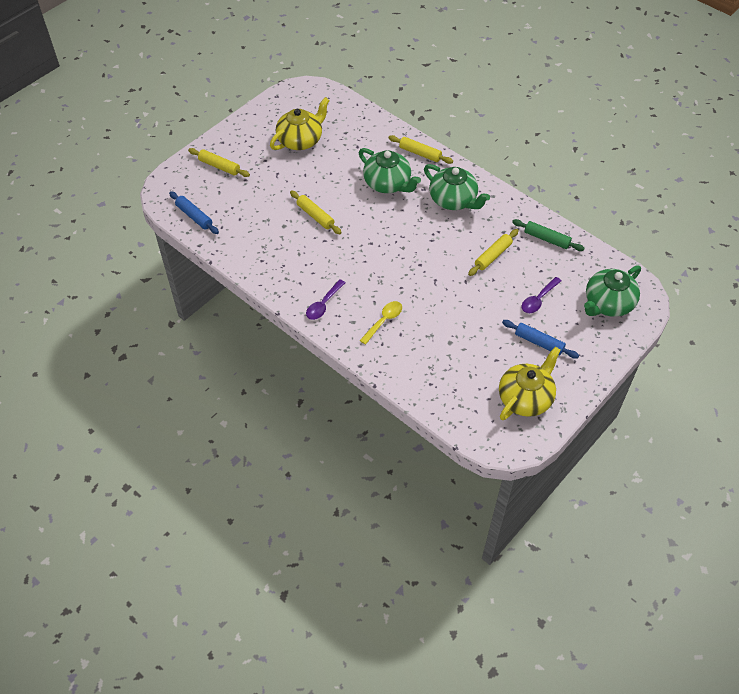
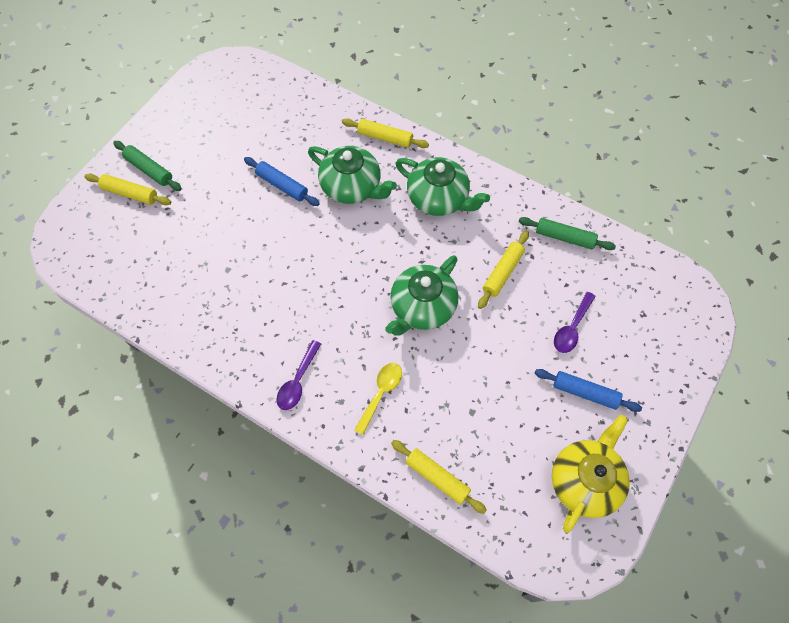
camera: 10 degrees left, 10 degrees up
blue rolling pin [169,191,219,234] -> blue rolling pin moved to [244,157,320,206]
yellow teapot [270,97,330,150] -> none
yellow rolling pin [290,190,342,234] -> yellow rolling pin moved to [391,440,487,514]
green teapot [584,266,641,317] -> green teapot moved to [385,255,459,336]
none -> green rolling pin [113,141,182,191]

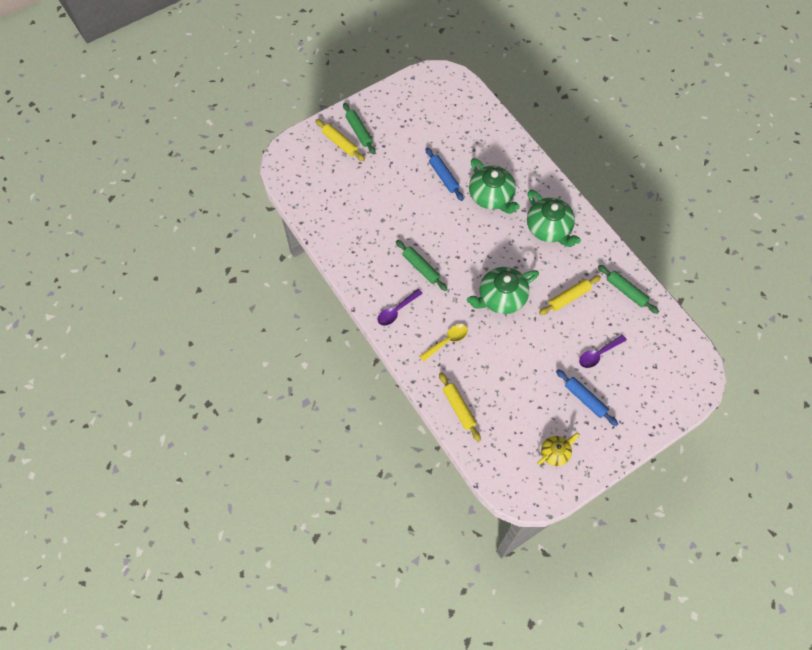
camera: 25 degrees right, 0 degrees up
yellow rolling pin [342,118,429,148] -> none
yellow teapot [552,414,630,533] -> yellow teapot [537,432,580,466], size x0.57
none -> green rolling pin [396,240,447,291]

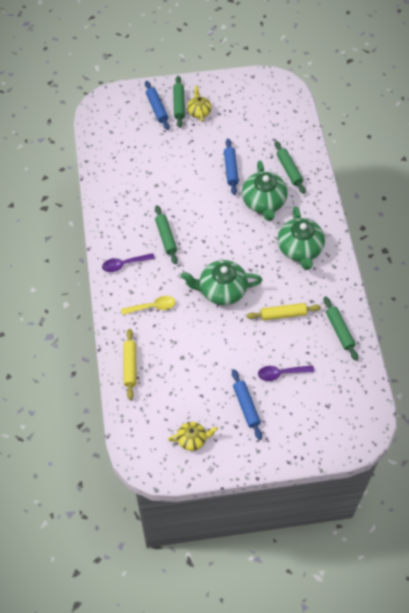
camera: 25 degrees right, 5 degrees down
yellow rolling pin [315,119,365,161] -> blue rolling pin [145,81,169,130]
none -> yellow teapot [187,86,212,122]
none -> green rolling pin [275,141,306,194]

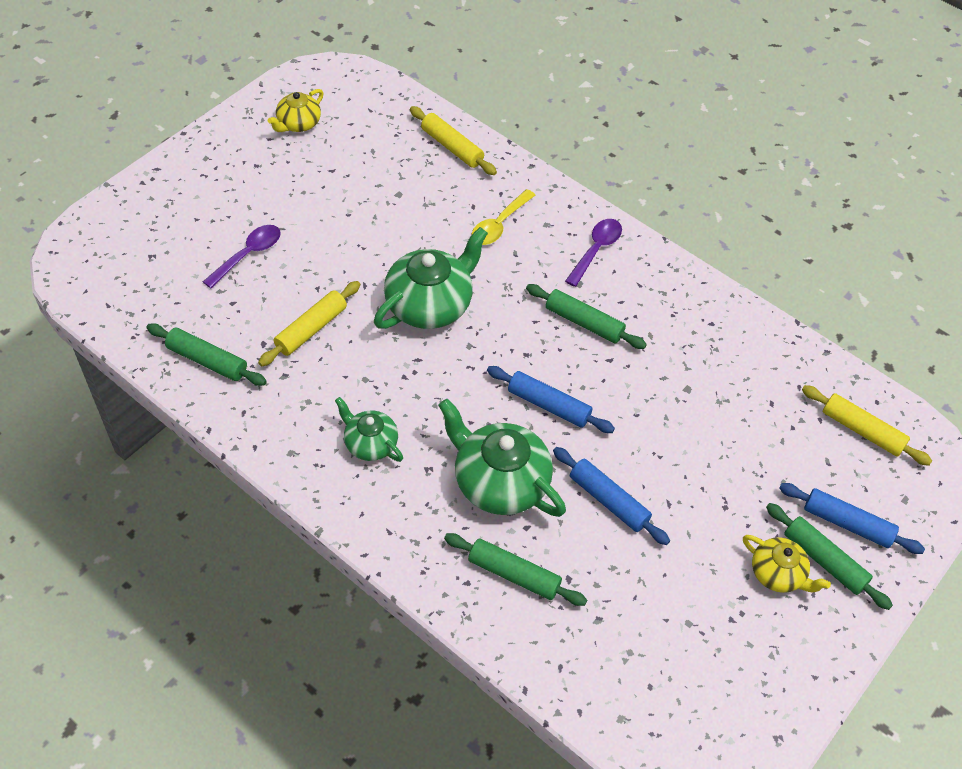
camera: 135 degrees right, 5 degrees down
blue rolling pin [232,369,262,440] -> blue rolling pin moved to [487,366,615,433]
green teapot [278,206,325,270] -> green teapot [335,397,403,462], size x0.57
none -> yellow rolling pin [802,385,932,466]

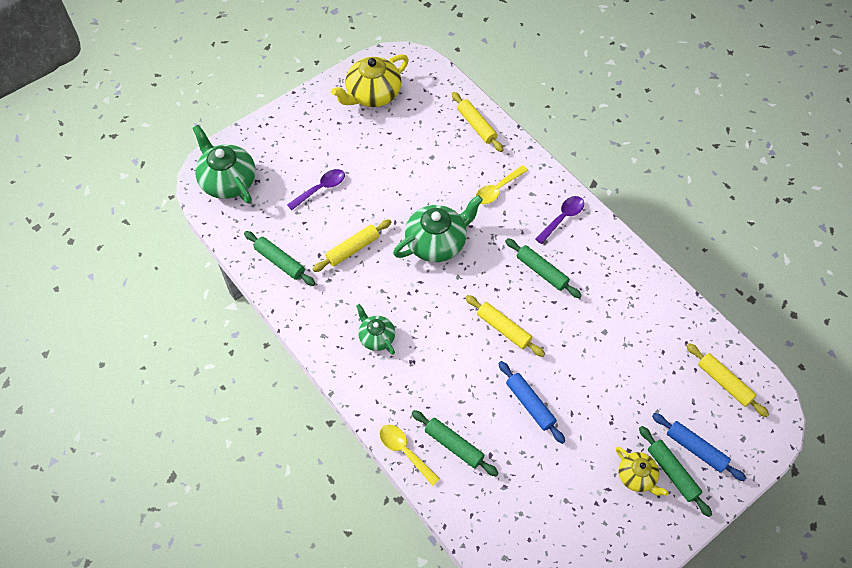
camera: 15 degrees right, 5 degrees up
yellow teapot [268,89,324,132] -> yellow teapot [331,54,409,107], size x1.76
green teapot [438,399,566,517] -> green teapot moved to [193,125,256,204]
blue rolling pin [487,366,615,433] -> yellow rolling pin [465,295,545,357]
none -> yellow spoon [380,425,440,486]

